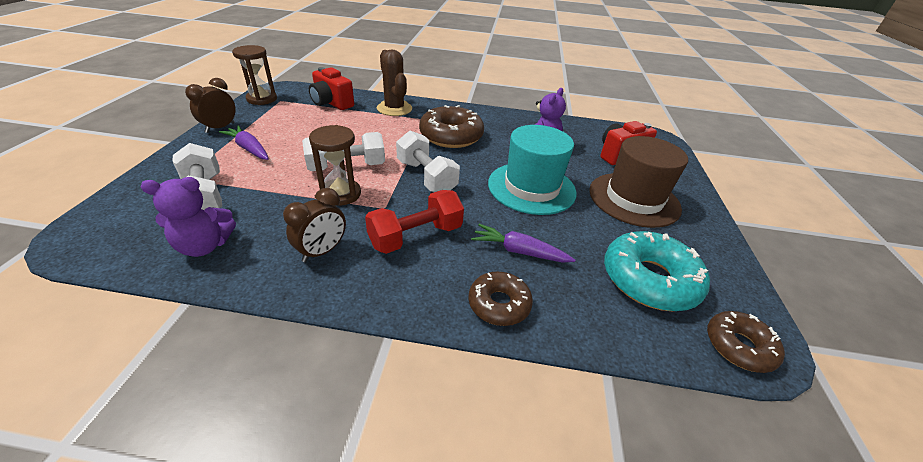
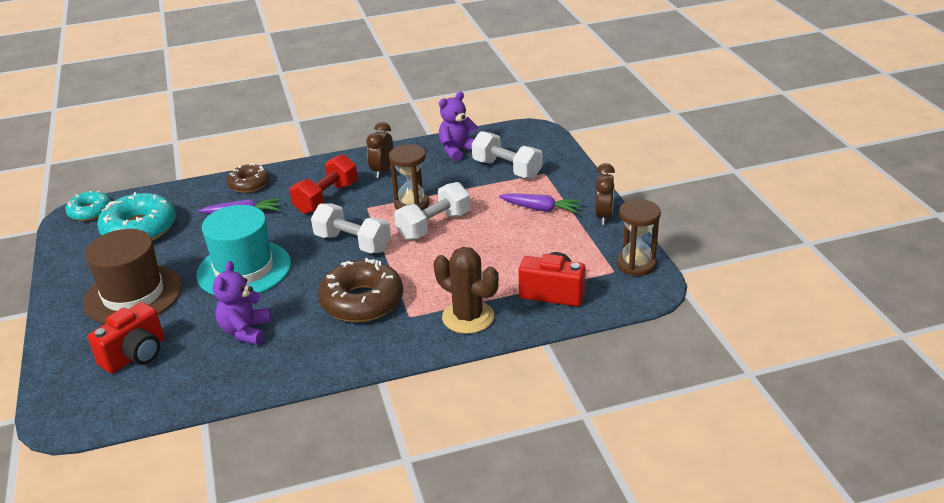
camera: 160 degrees right, 5 degrees down
brown donut [707,311,785,373] -> turquoise donut [65,191,111,221]

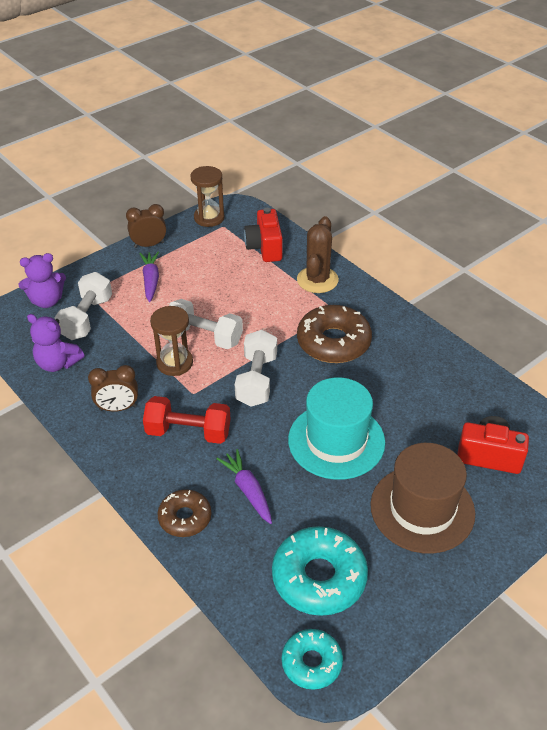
camera: 115 degrees left, 10 degrees up
purple teddy bear [213,261,271,345] -> purple teddy bear moved to [18,253,66,308]

